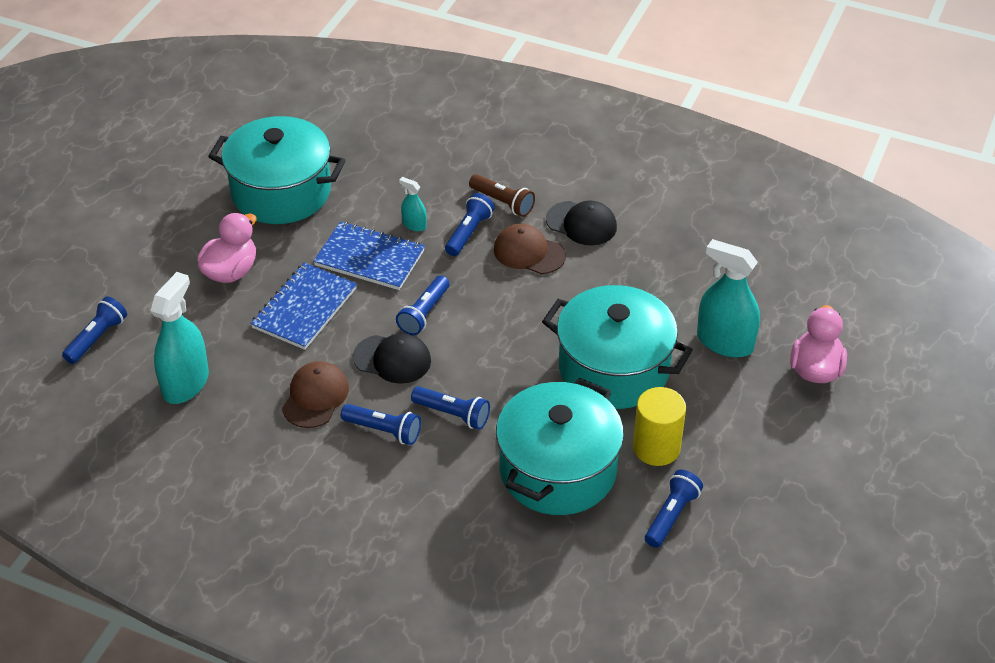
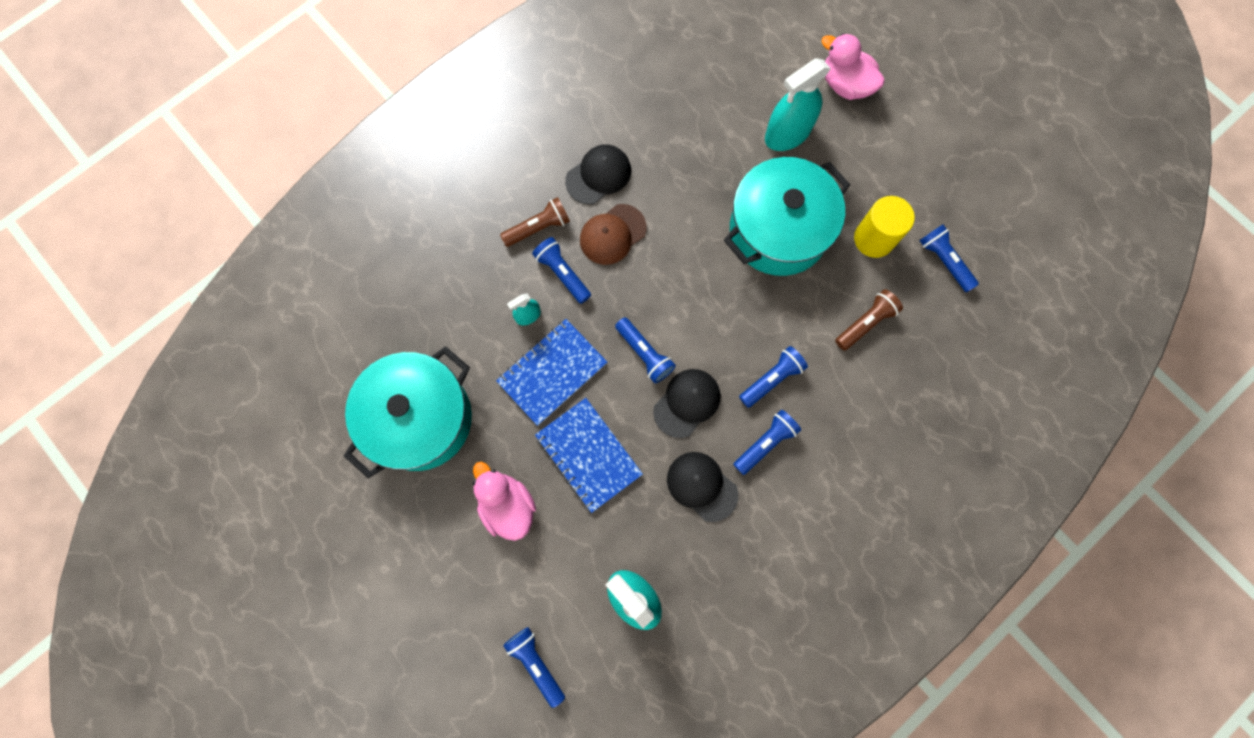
camera: 65 degrees left, 30 degrees up
brown cap [282,361,349,428] -> black cap [667,452,738,522]
turquoise pot [496,378,624,515] -> brown flashlight [835,289,903,351]

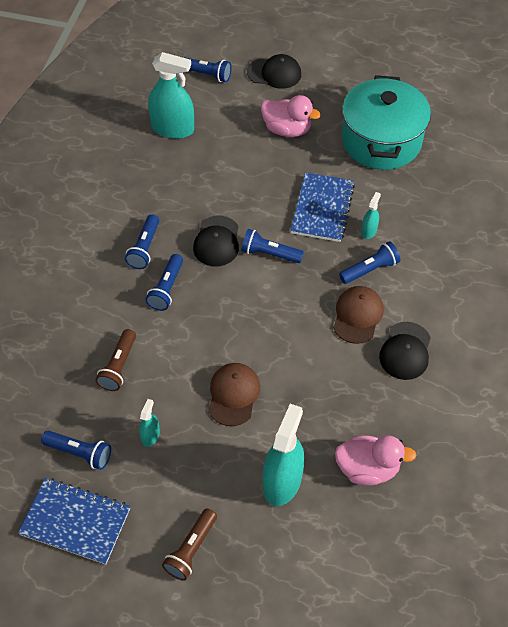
camera: 145 degrees right, 20 degrees down
brown flashlight [500,197,570,247] -> brown flashlight moved to [162,508,217,581]
blue flashlight [532,237,591,304] -> blue flashlight turned 45 degrees counterclockwise [339,241,400,284]
blue notebook [535,398,643,513] -> blue notebook moved to [18,478,130,565]
black cap [667,452,738,522] -> black cap moved to [247,54,301,89]
turquoise pot [724,157,850,276] -> brown cap [208,363,260,426]
pink duck [821,33,885,100] -> pink duck moved to [335,435,416,485]
yellow cylinder [854,196,915,258] -> turquoise spray bottle [139,399,160,447]

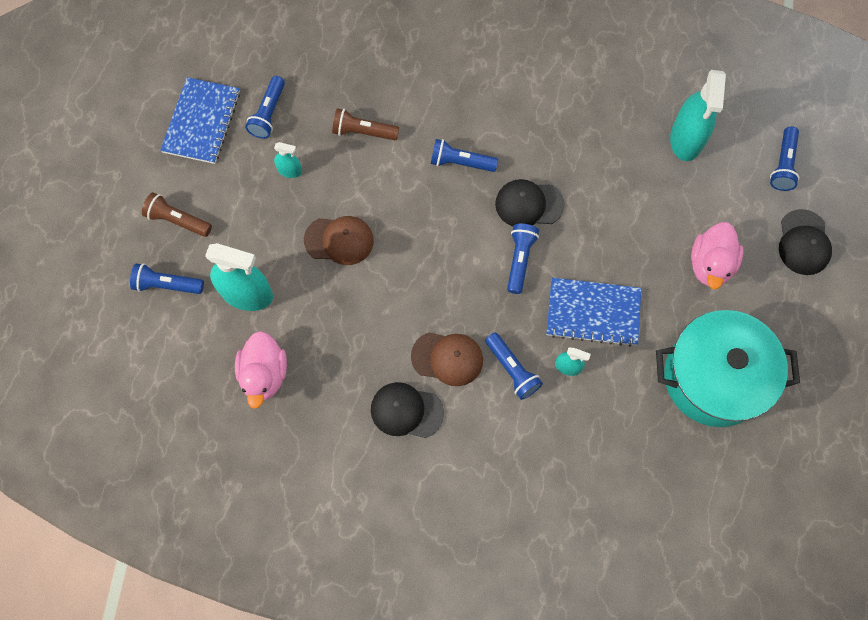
camera: 85 degrees right, 15 degrees up
blue flashlight [125,214,159,269] -> blue flashlight moved to [130,263,204,294]

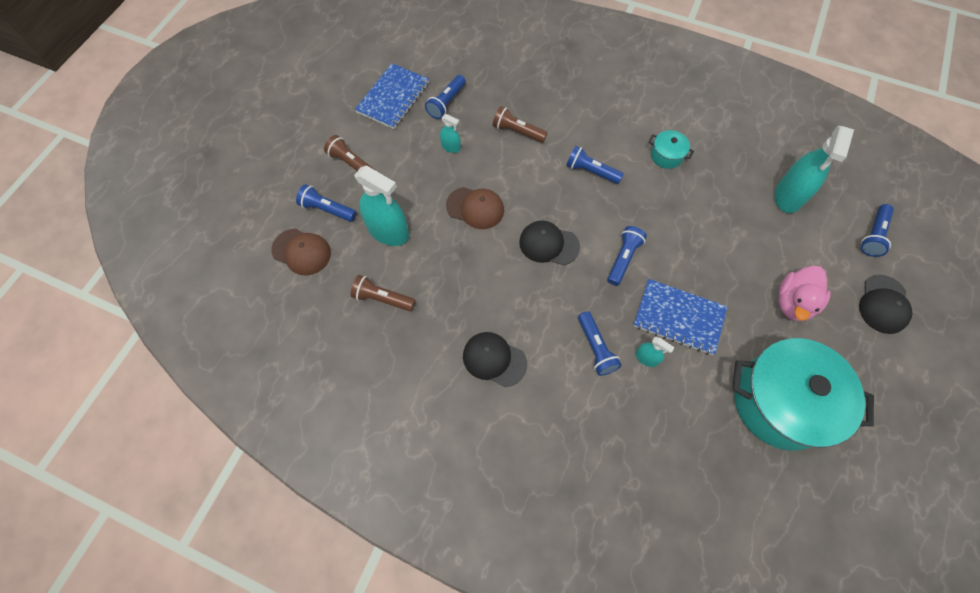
camera: 15 degrees right, 5 degrees down
pink duck [235,331,287,409] -> brown flashlight [351,275,416,311]
brown cap [411,332,483,386] -> brown cap moved to [271,229,331,276]
black cap [495,179,565,226] -> black cap moved to [519,220,580,265]
none -> turquoise pot [649,130,694,169]

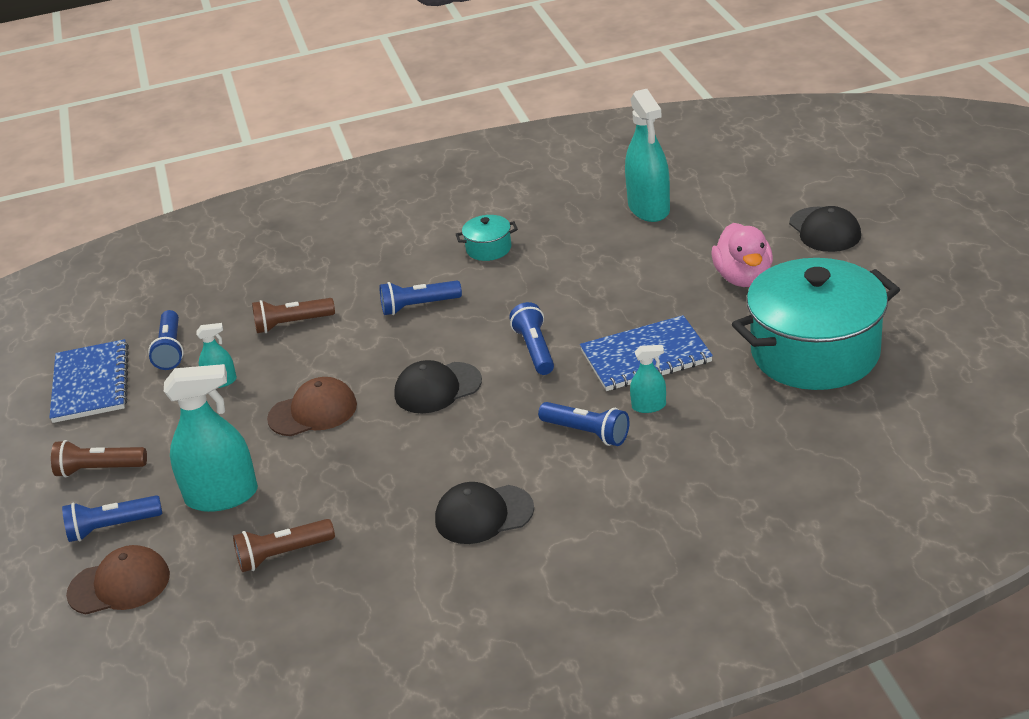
camera: 35 degrees left, 30 degrees down
blue flashlight [861,204,894,257] -> none

